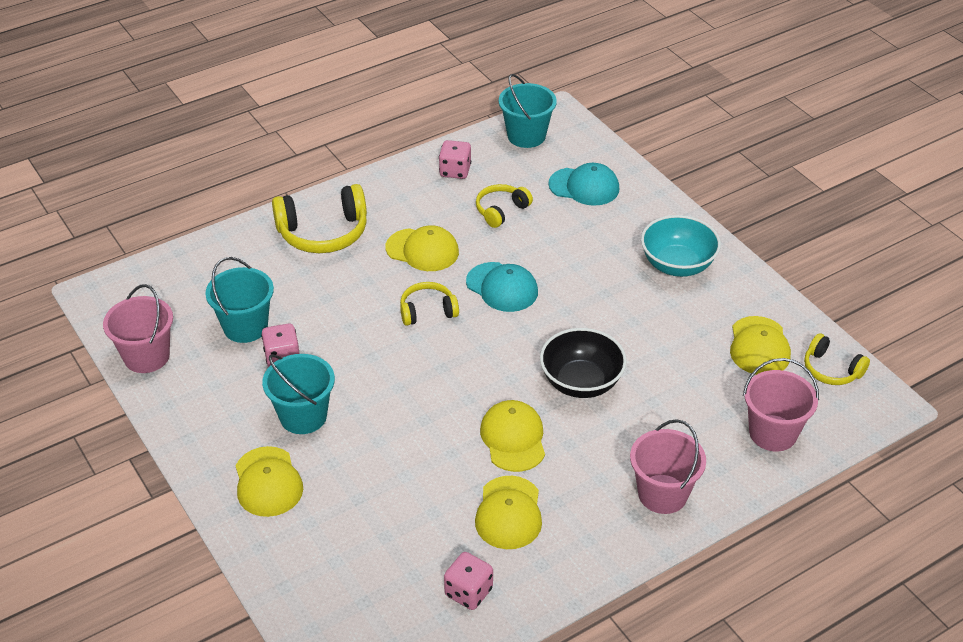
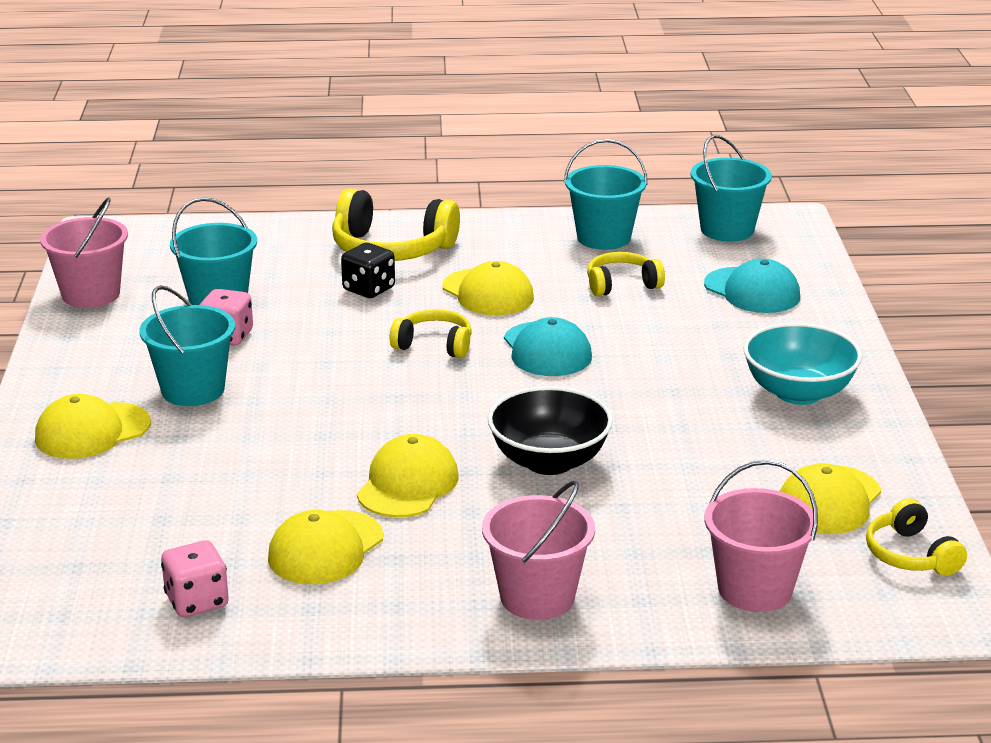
camera: 30 degrees right, 15 degrees down
yellow cap [235,446,303,517] -> yellow cap turned 45 degrees clockwise [35,394,151,459]
pink dice [439,140,471,179] -> turquoise bucket [564,139,648,250]
none -> black dice [341,243,395,298]

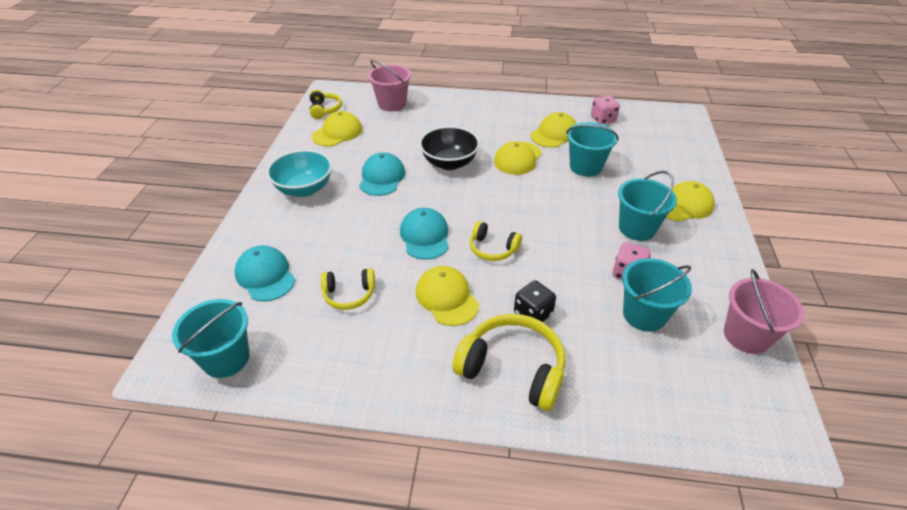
camera: 170 degrees left, 15 degrees up
pink bucket [482,480,595,620] -> none
turquoise bucket [564,139,648,250] -> turquoise bucket moved to [566,122,619,177]
none -> turquoise cap [359,152,405,196]

